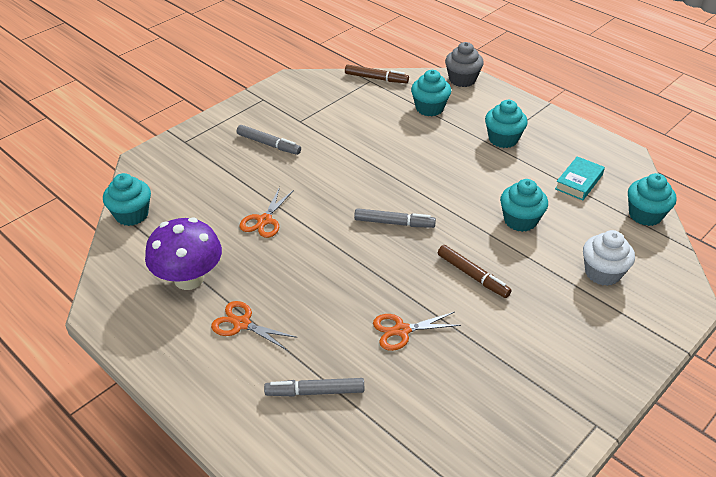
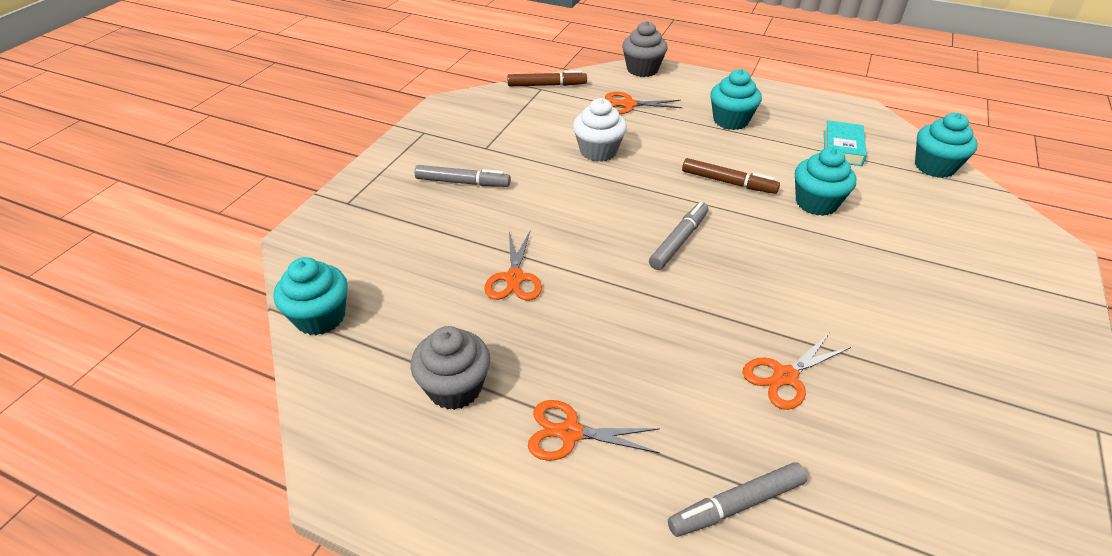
camera: 20 degrees left, 0 degrees up
purple mushroom [145,218,222,290] -> grey cupcake [411,326,490,410]
grey marker [354,208,436,228] -> grey marker turned 45 degrees counterclockwise [649,202,708,270]
turquoise cupcake [411,70,451,116] -> orange scissors [605,92,683,114]
brown marker [438,245,512,298] -> brown marker moved to [682,158,780,194]
white cupcake [583,230,635,286] -> white cupcake moved to [573,98,627,162]

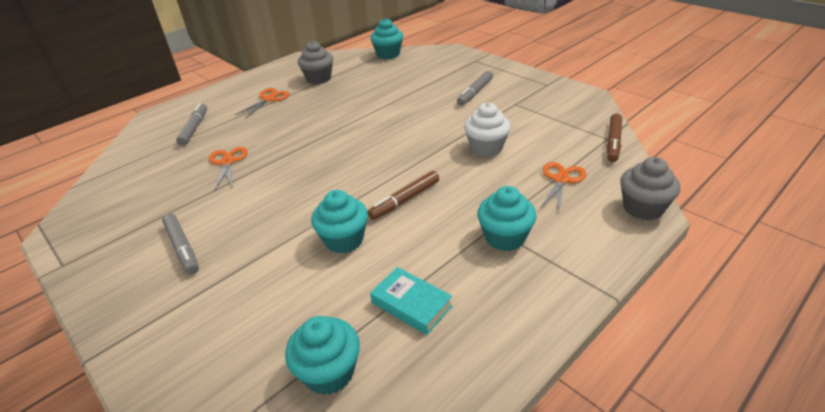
camera: 115 degrees right, 5 degrees down
orange scissors [484,231,542,300] -> none
grey marker [649,202,708,270] -> grey marker moved to [162,213,199,274]

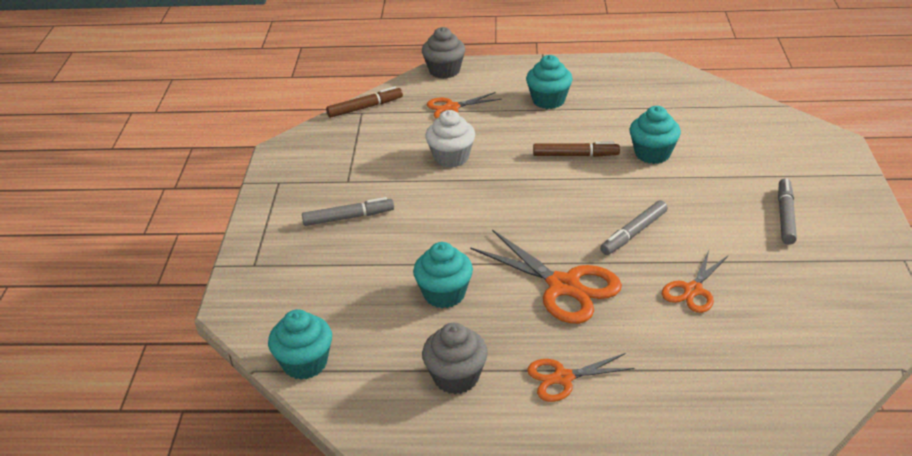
camera: 135 degrees left, 0 degrees up
grey marker [176,103,207,146] -> grey marker moved to [600,200,668,255]
turquoise cupcake [285,316,360,395] -> turquoise cupcake moved to [413,242,473,308]
turquoise book [370,267,453,335] -> none
none -> orange scissors [470,230,622,324]

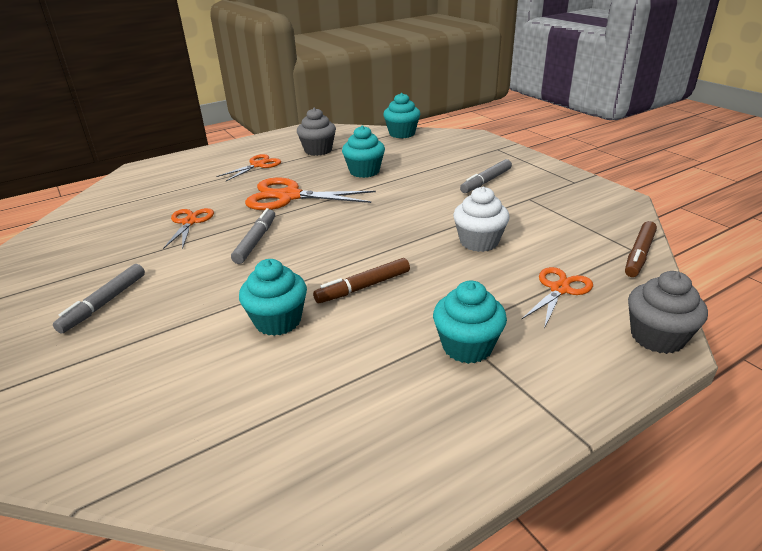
camera: 145 degrees right, 5 degrees down
grey marker [778,178,797,245] -> grey marker turned 45 degrees clockwise [53,264,145,334]

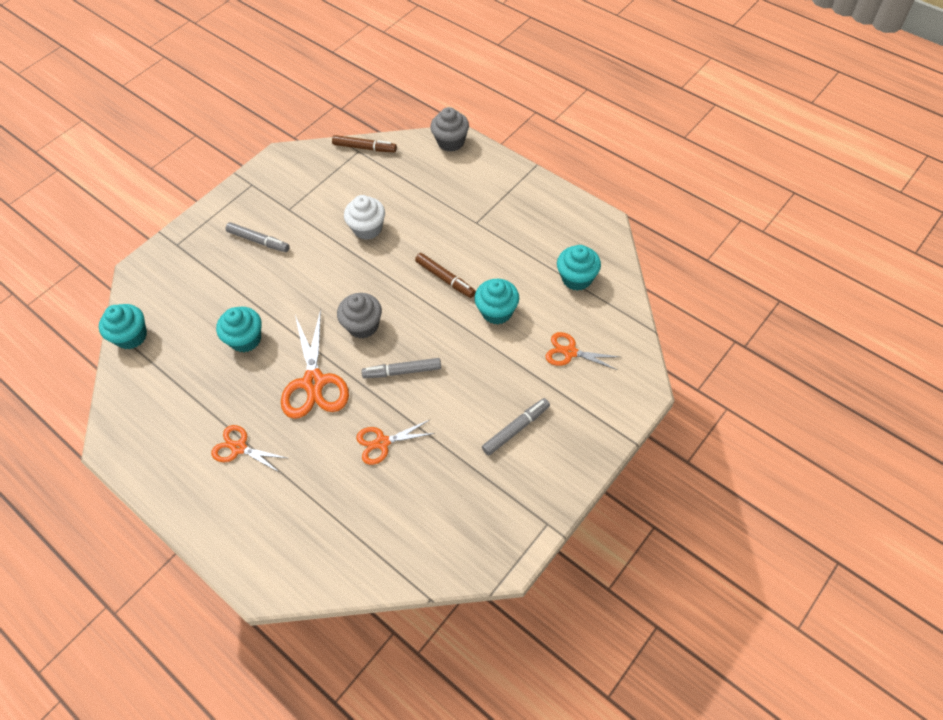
camera: 105 degrees left, 25 degrees up
grey marker [53,264,145,334] -> grey marker turned 45 degrees counterclockwise [482,398,550,456]
grey cupcake [297,108,336,156] -> grey cupcake moved to [337,293,382,339]
turquoise cupcake [433,281,507,364] -> turquoise cupcake moved to [557,245,601,291]
orange scissors [522,267,593,328] -> orange scissors moved to [545,332,619,370]

